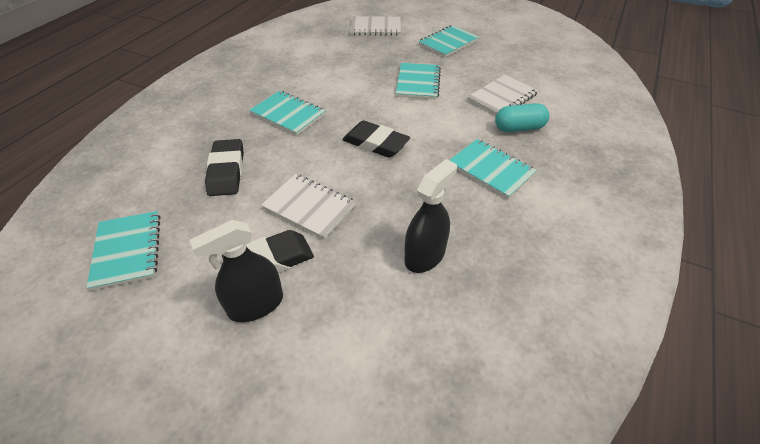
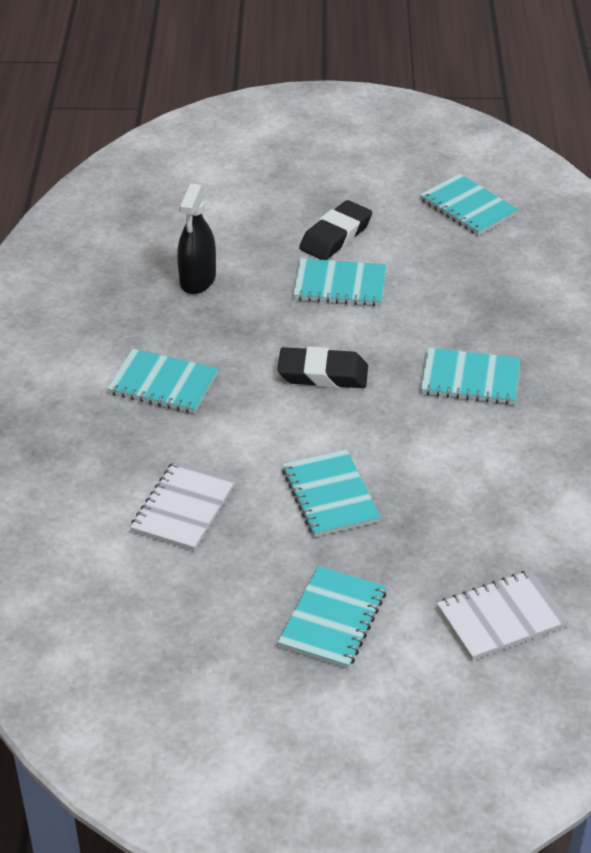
camera: 155 degrees right, 5 degrees down
black spray bottle [189,220,283,322] -> none
black eraser [205,139,244,196] -> none
white notebook [261,174,356,240] -> turquoise notebook [293,258,386,306]
turquoise capsule [495,103,549,132] -> none

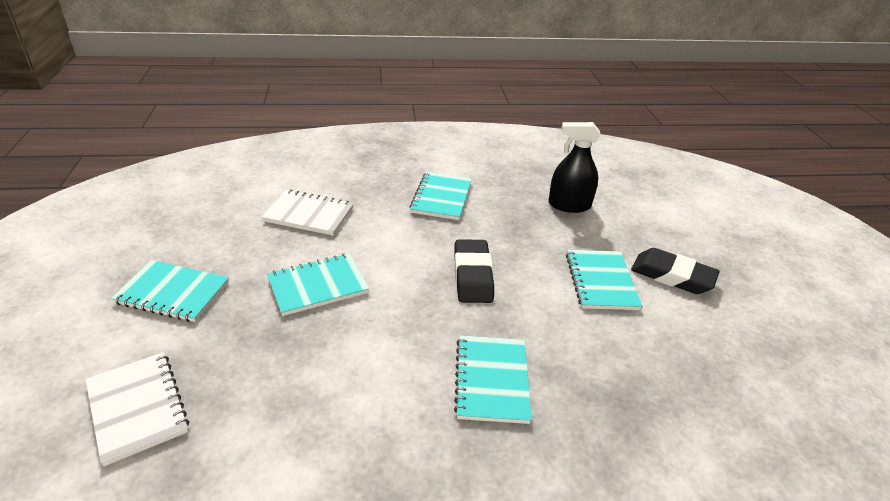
camera: 80 degrees right, 5 degrees down
turquoise notebook [420,173,518,236] -> none

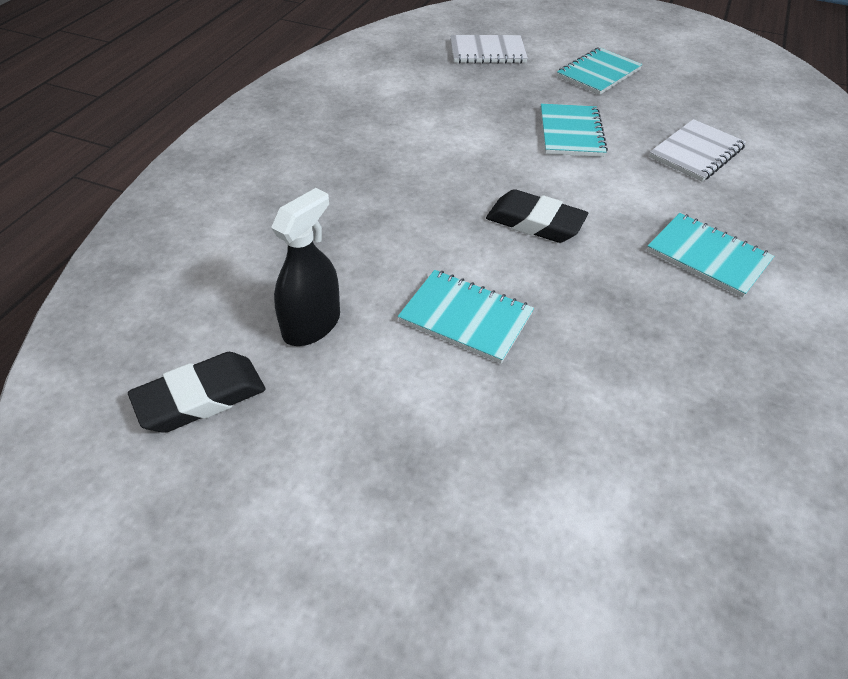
camera: 120 degrees right, 10 degrees up
turquoise notebook [454,335,532,424] -> none
black spray bottle [548,122,601,213] -> black spray bottle moved to [271,188,340,346]
black eraser [631,248,720,294] -> black eraser moved to [128,352,266,433]

